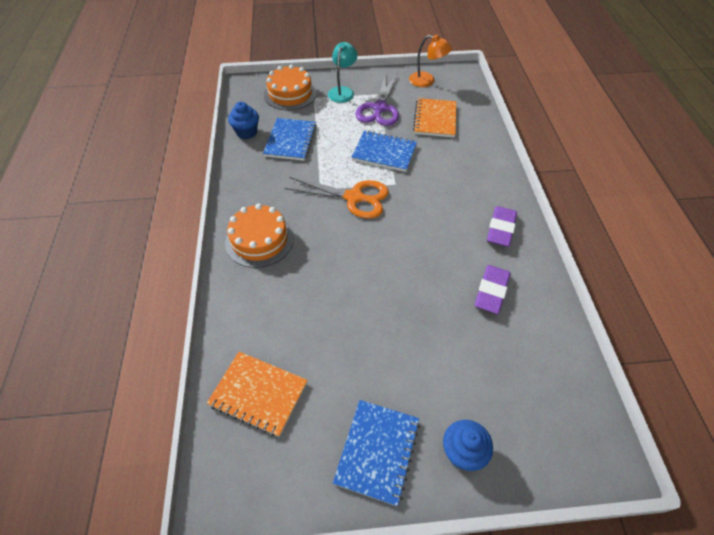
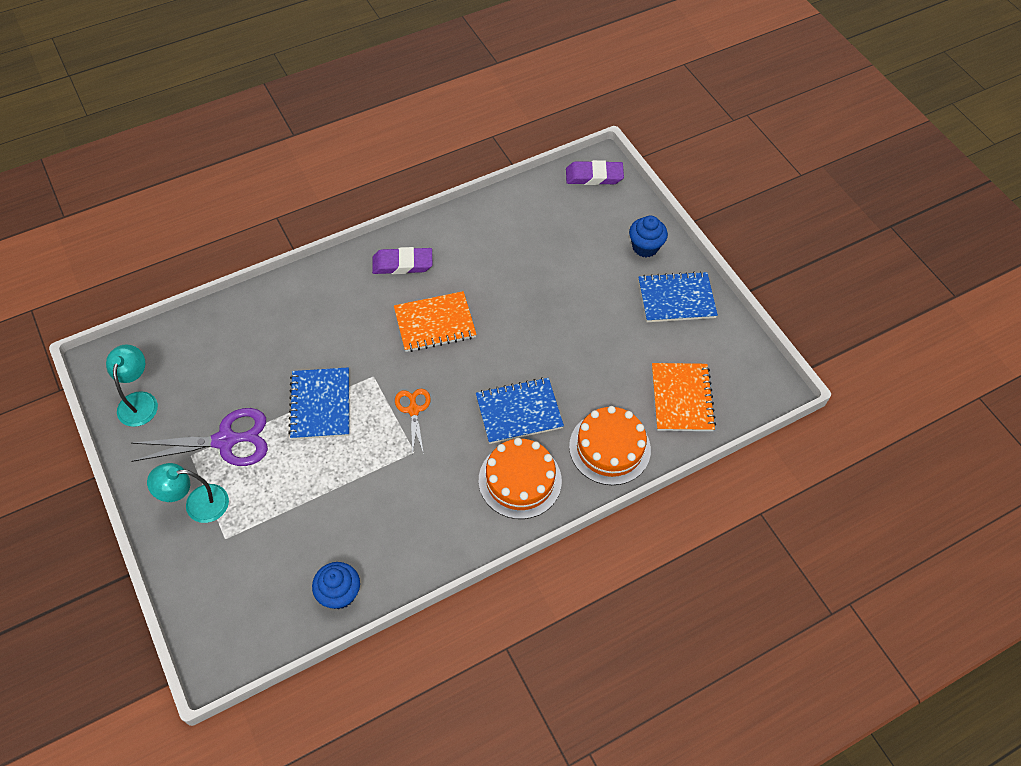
camera: 115 degrees left, 5 degrees up
blue notebook [263,118,317,161] -> blue notebook moved to [476,377,564,444]
orange cake [264,64,317,111] -> orange cake moved to [569,406,651,485]
orange scissors [285,177,389,219] -> orange scissors [395,388,431,454], size x0.57
orange lamp [409,35,452,87] -> turquoise lamp [106,344,158,427]
orange notebook [413,98,457,138] -> orange notebook moved to [394,291,477,352]
purple eraser [475,265,511,314] -> purple eraser moved to [566,160,624,185]

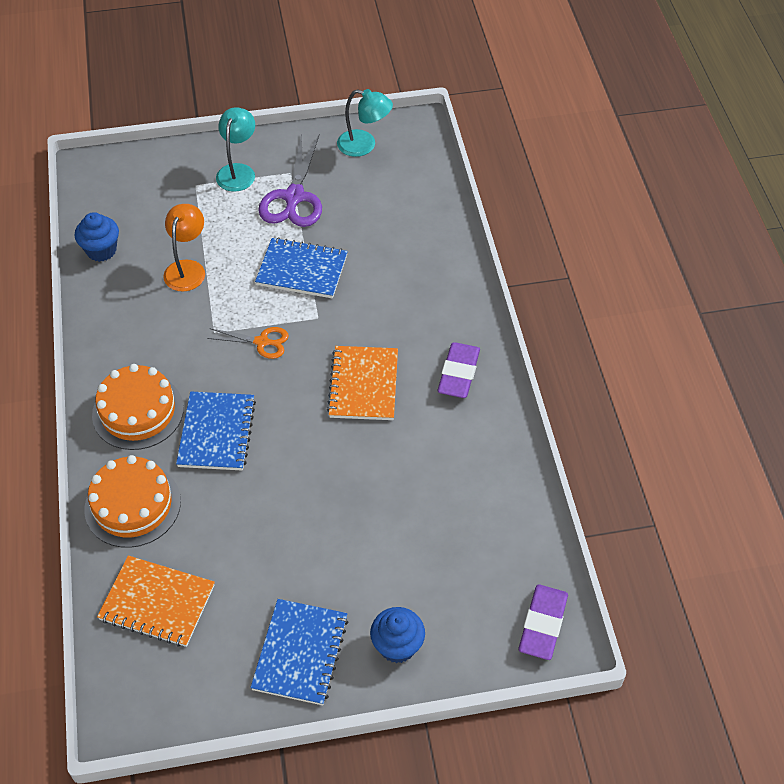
camera: 110 degrees right, 5 degrees down
none -> orange lamp [163,204,205,292]

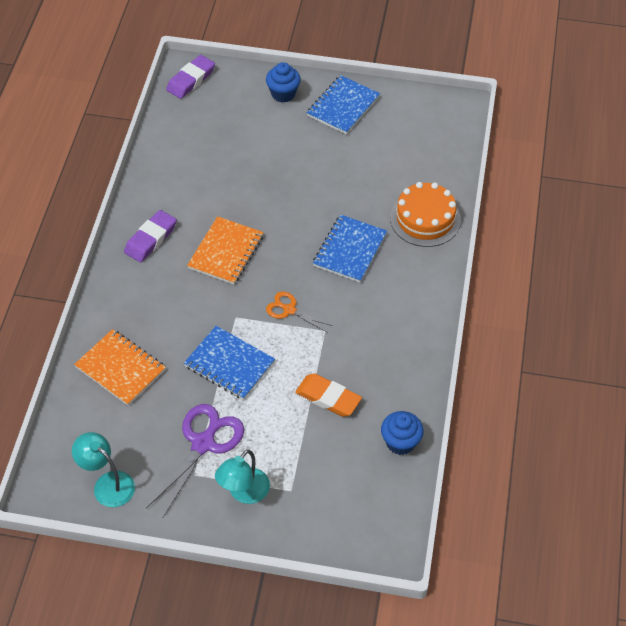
camera: 160 degrees left, 0 degrees up
orange cake [92,364,184,450] -> none
orange notebook [97,556,215,647] -> orange notebook moved to [74,329,166,406]
orange lamp [163,204,205,292] -> orange eraser [295,373,362,417]

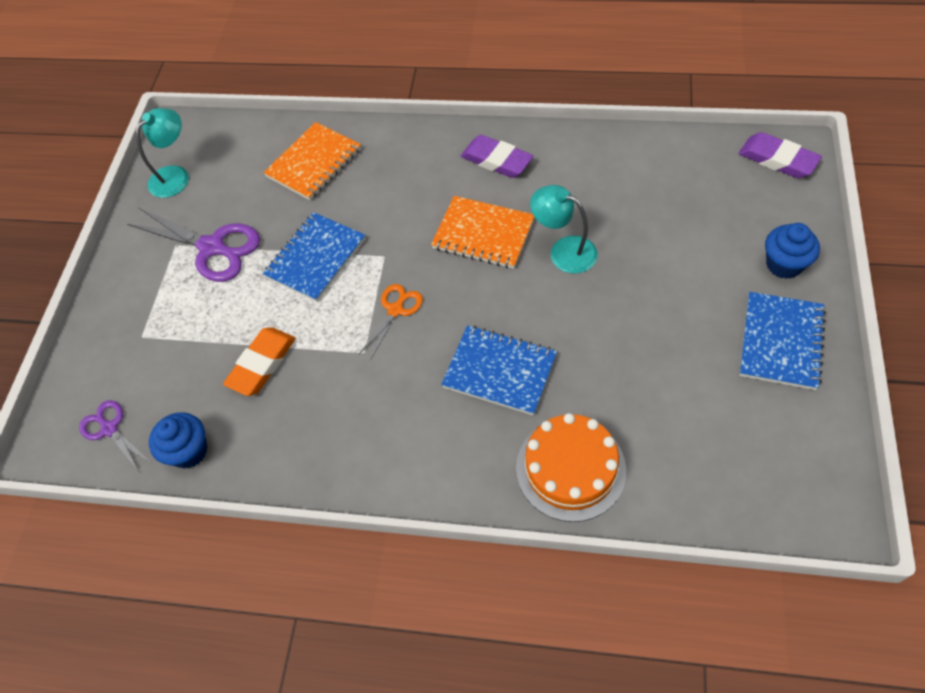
camera: 95 degrees right, 5 degrees up
turquoise lamp [215,449,270,504] -> turquoise lamp moved to [530,185,598,274]
blue notebook [307,75,380,134] -> blue notebook turned 75 degrees clockwise [740,292,826,390]
none -> purple scissors [79,400,151,473]

